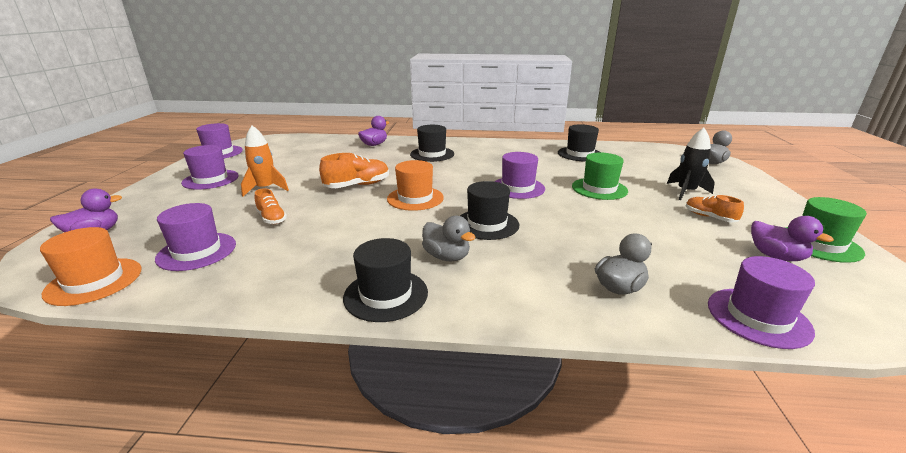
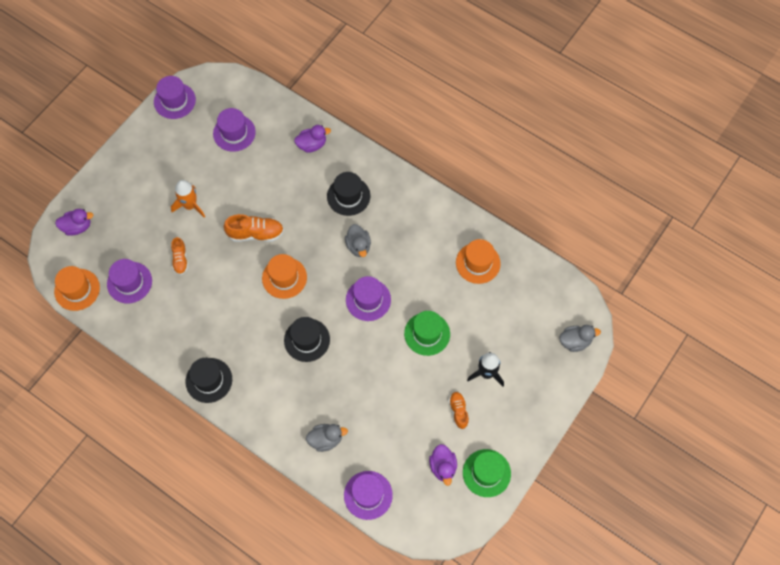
camera: 30 degrees right, 40 degrees up
purple hat [181,145,239,190] -> purple hat moved to [213,108,256,152]
grey duck [422,216,476,261] -> grey duck moved to [345,224,371,257]
black hat [558,124,600,161] -> orange hat [456,239,501,284]

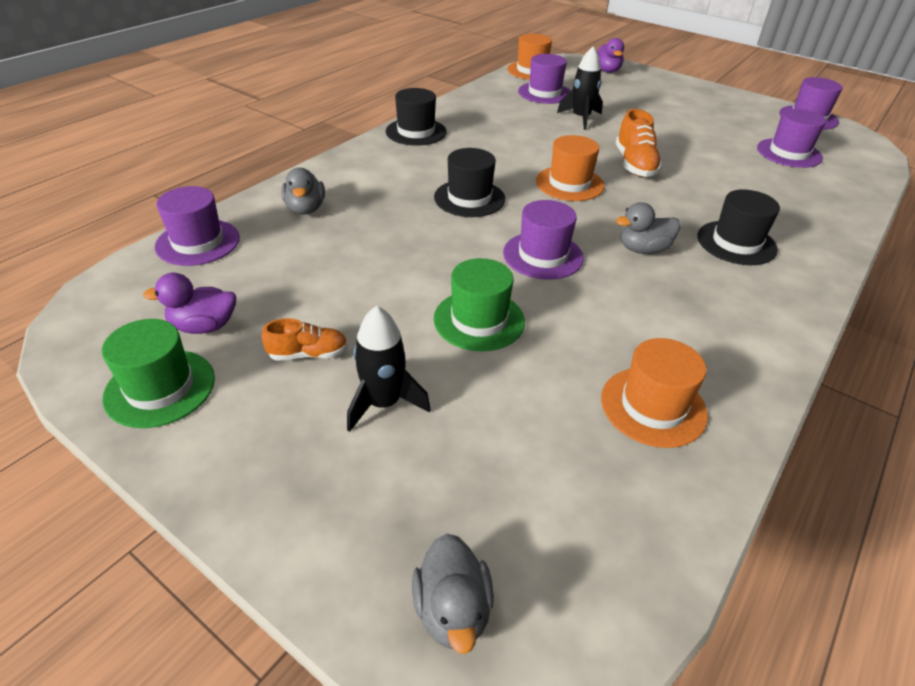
camera: 90 degrees right, 25 degrees down
orange rocket [171,180,205,217] -> none
orange shoe [171,237,188,275] -> black rocket [557,46,603,130]
purple duck [294,125,331,153] -> none

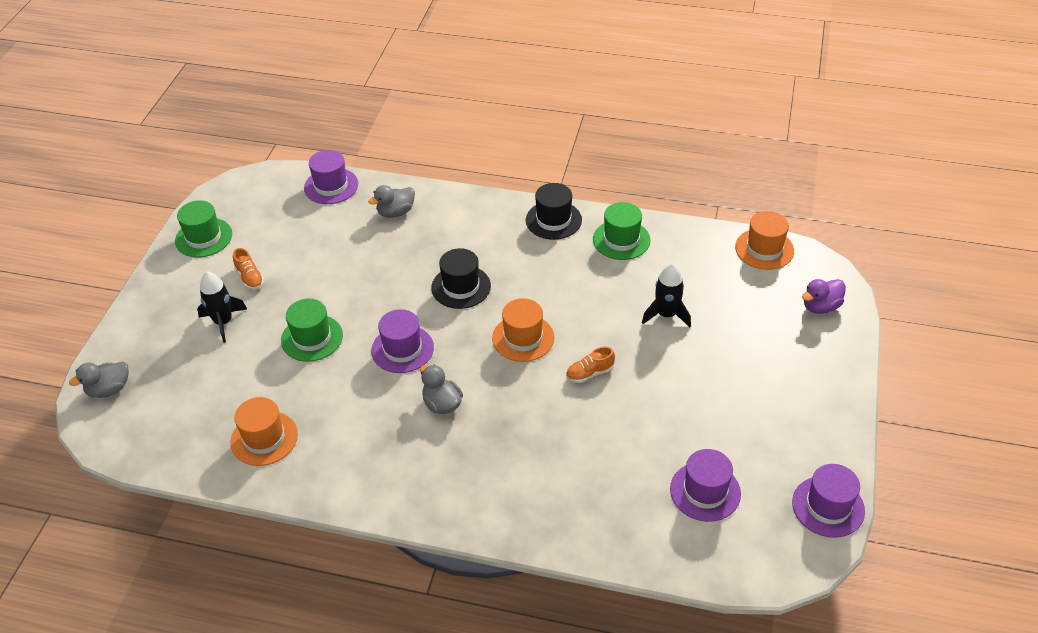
camera: 70 degrees right, 5 degrees up
purple duck [143,273,236,334] -> none
purple hat [518,54,570,104] -> none
orange shoe [616,109,663,177] -> orange shoe [566,346,615,383], size x0.63
black hat [697,189,780,265] -> none
none -> green hat [593,202,651,260]

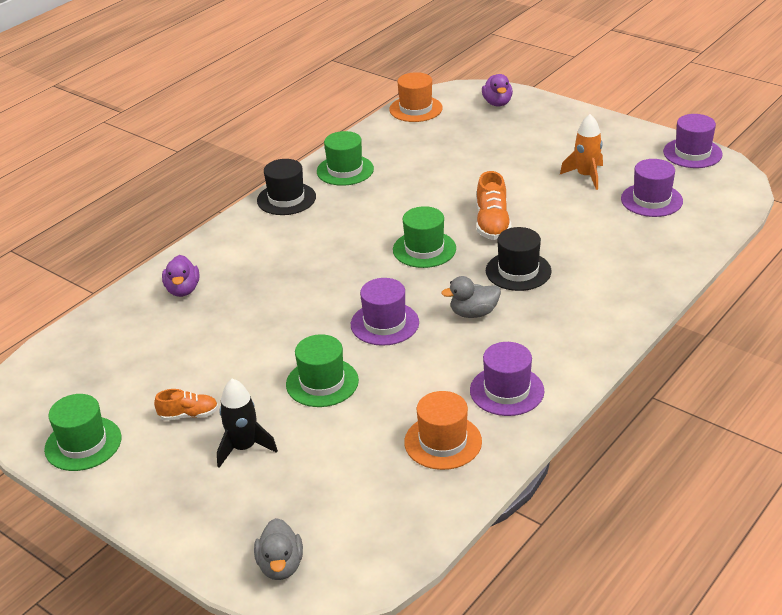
camera: 65 degrees left, 10 degrees down
purple hat [304,150,358,204] -> purple hat moved to [470,342,545,416]
grey duck [368,185,415,218] -> purple duck [162,255,199,297]
black hat [431,248,491,309] -> black hat moved to [486,227,551,291]
orange hat [492,298,554,362] -> green hat [393,206,456,268]
orange shoe [566,346,615,383] -> orange shoe [476,171,511,240], size x1.60
black rocket [642,263,691,327] -> none
none -> orange rocket [560,114,603,190]

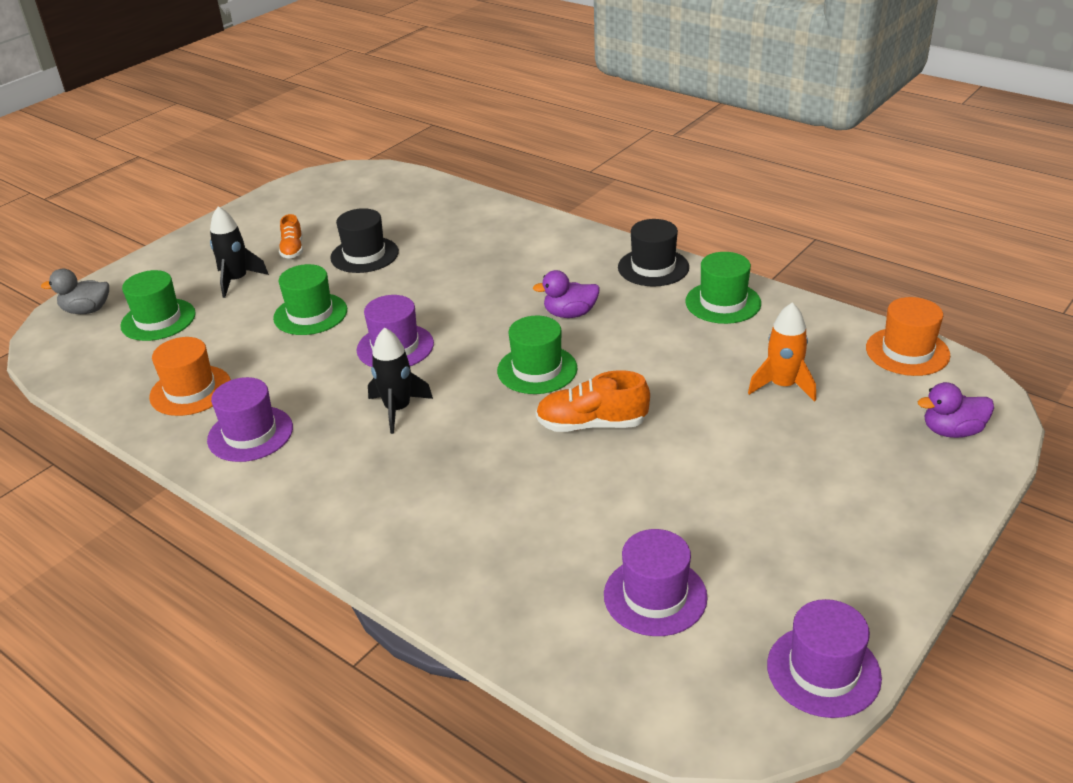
camera: 90 degrees right, 0 degrees up
green hat [44,394,122,471] -> green hat moved to [120,270,196,341]
purple duck [162,255,199,297] -> purple duck moved to [533,270,600,318]
grey duck [441,276,501,318] -> black rocket [368,327,433,434]
black hat [486,227,551,291] -> black hat moved to [330,208,399,273]
orange rocket [560,114,603,190] -> orange rocket moved to [748,302,816,402]

